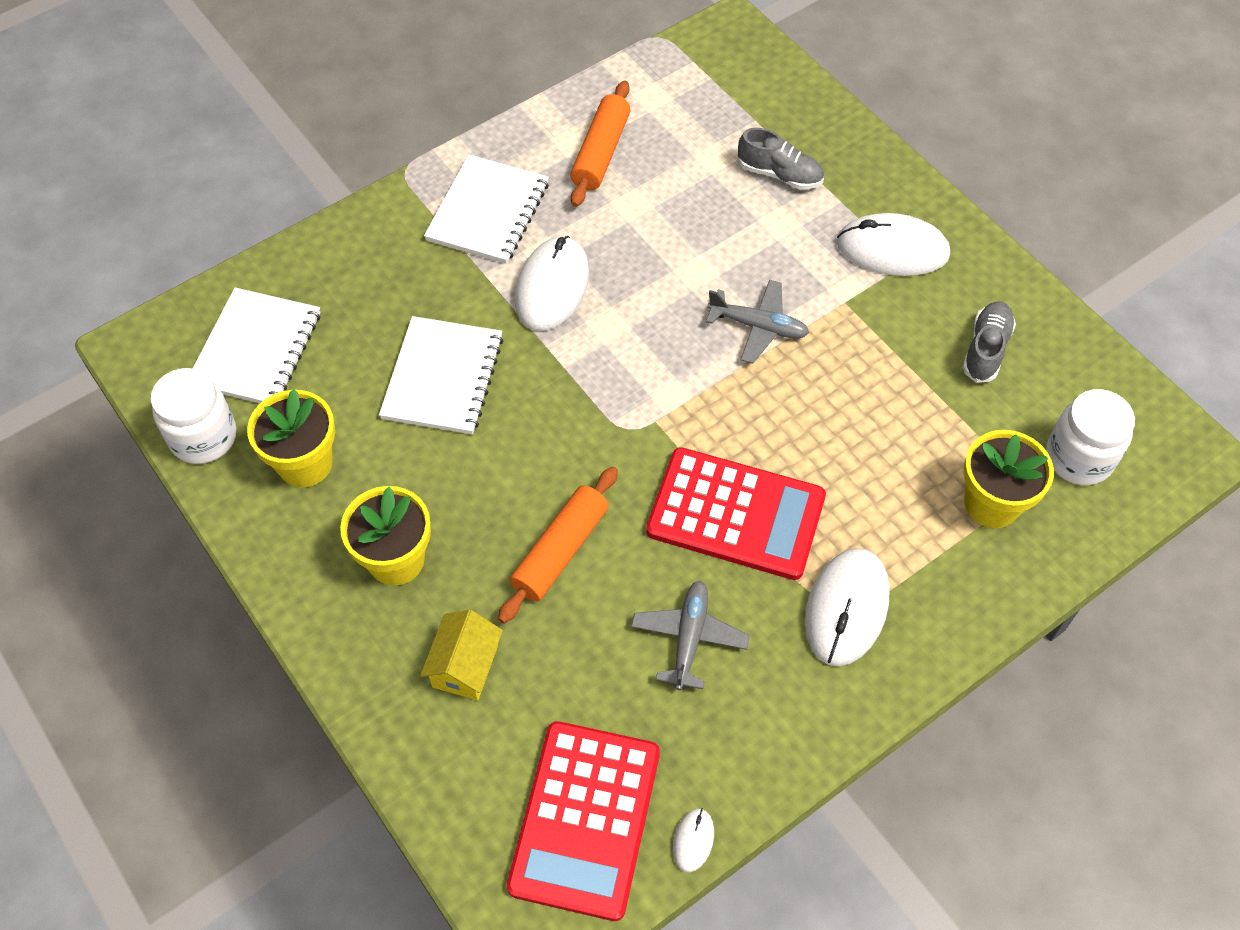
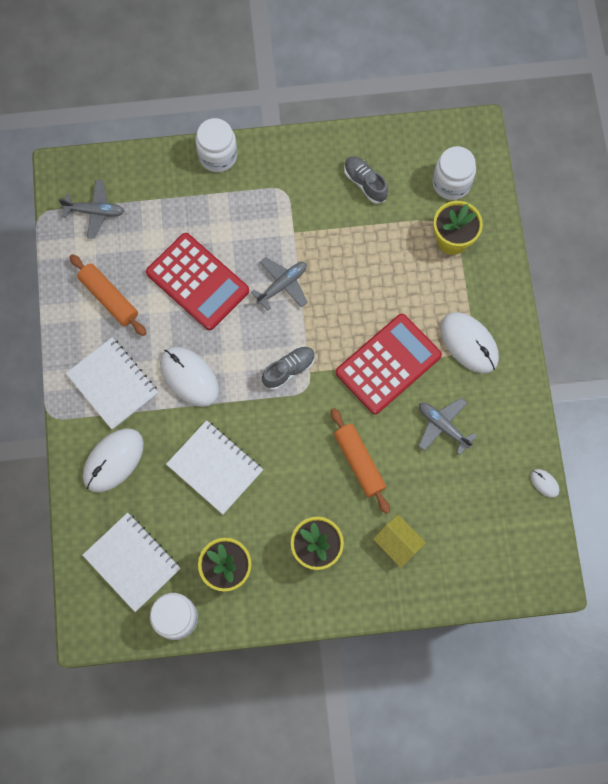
camera: 60 degrees left, 15 degrees up
red calculator [507,721,660,921] -> red calculator moved to [146,233,249,330]
grey shoe [738,128,824,189] -> grey shoe moved to [262,346,315,390]
white mouse [837,213,950,276] -> white mouse moved to [83,428,144,492]
none -> grey plane [58,180,124,239]
none -> white jar [196,118,237,172]

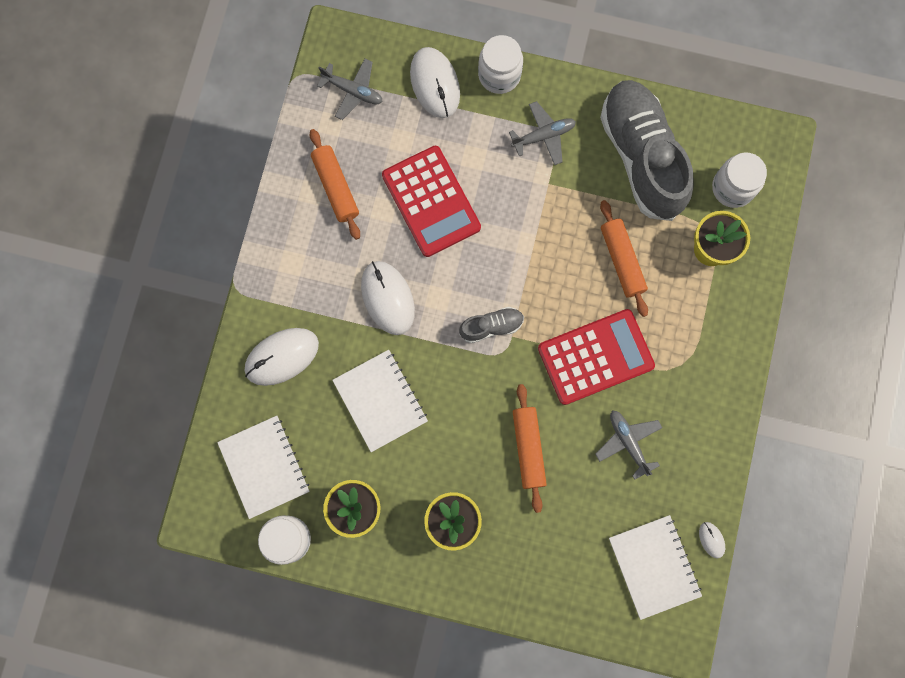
camera: 20 degrees right, 5 degrees up
white notebook [66,337,158,430] -> white notebook moved to [609,515,702,620]
grey plane [251,257,308,311] -> grey plane moved to [509,101,576,165]
grey shoe [344,156,388,204] -> grey shoe [600,80,694,221], size x2.30
yellow house [373,515,426,568] -> none
white mouse [440,312,499,373] -> white mouse moved to [410,47,460,118]
none -> orange rolling pin [600,200,648,317]

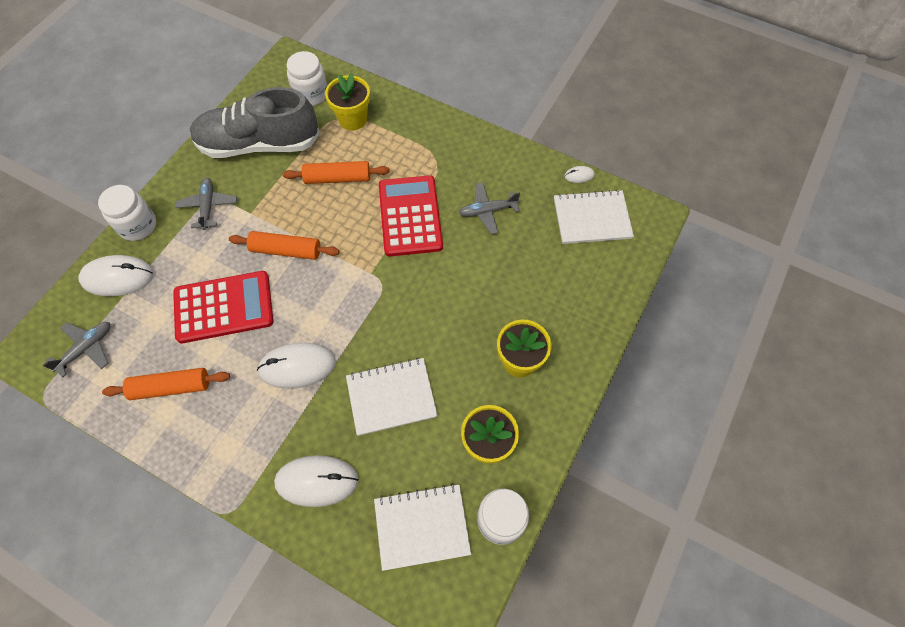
camera: 75 degrees left, 15 degrees down
white mouse [245,328,319,386] -> white mouse turned 75 degrees counterclockwise [274,455,358,507]
grey shoe [459,307,524,343] -> none
orange rolling pin [513,384,547,513] -> orange rolling pin moved to [229,231,339,260]

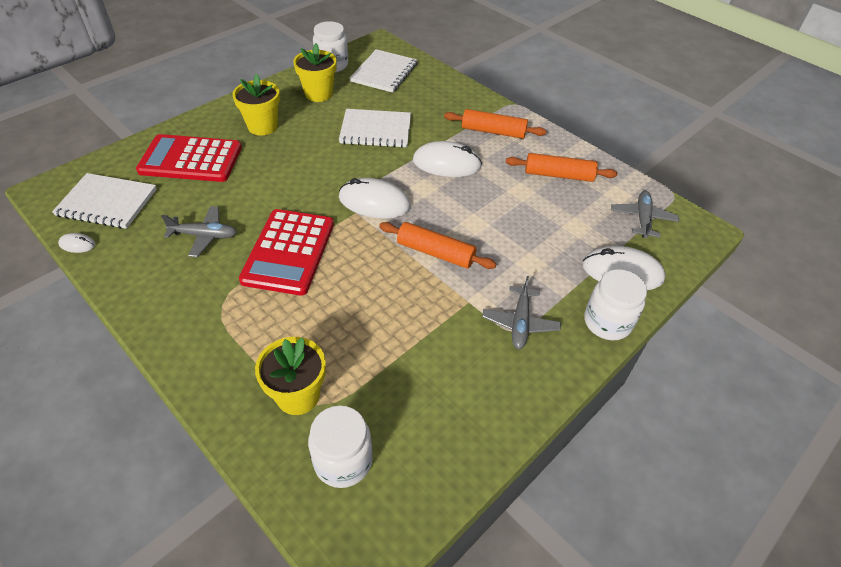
camera: 165 degrees left, 15 degrees down
grey plane [43,322,110,378] -> grey plane turned 135 degrees clockwise [611,191,679,238]
red calculator [173,271,273,343] -> red calculator moved to [136,134,242,182]
grey shoe [190,87,320,158] -> none
white mouse [274,455,358,507] -> white mouse moved to [339,178,411,219]
orange rolling pin [283,161,390,184] -> orange rolling pin moved to [444,109,546,139]
white notebook [374,484,471,571] -> white notebook turned 75 degrees counterclockwise [350,49,417,93]

